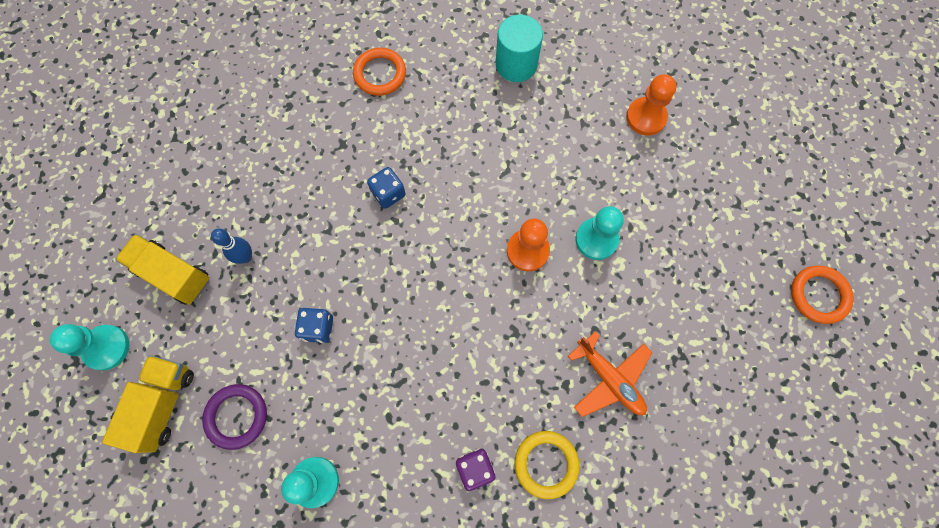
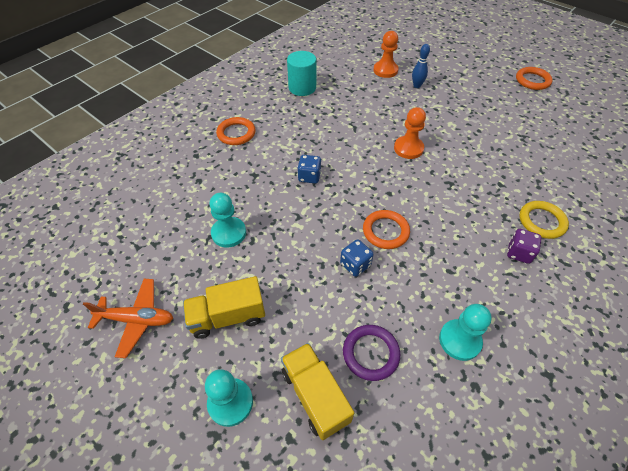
camera: 45 degrees left, 20 degrees down
blue bowling pin [211,228,252,264] -> blue bowling pin moved to [412,44,430,88]
orange plane [568,331,652,417] -> orange plane moved to [83,279,173,358]
turquoise pawn [575,206,624,260] -> turquoise pawn moved to [209,193,246,248]
none -> orange ring [363,210,410,249]

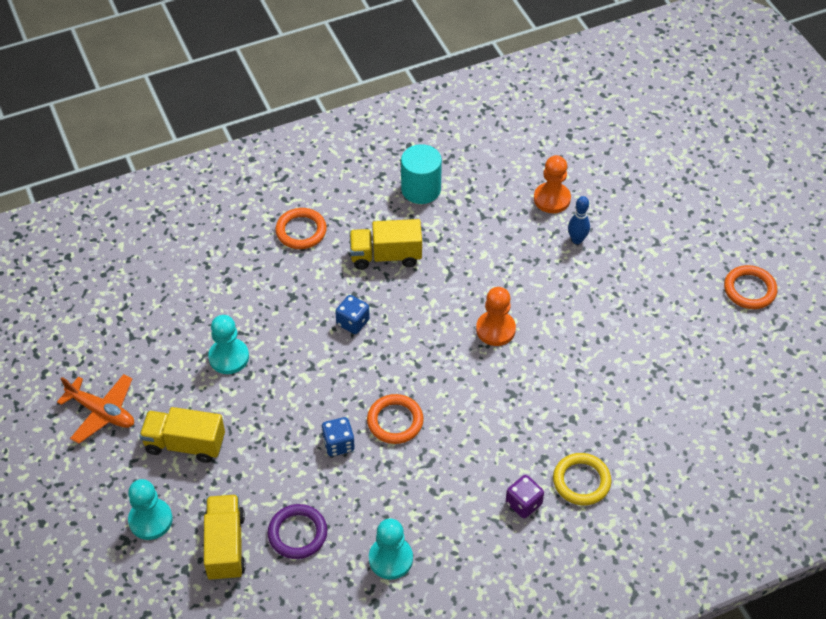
camera: 25 degrees right, 0 degrees up
none -> yellow truck [349,219,422,270]

